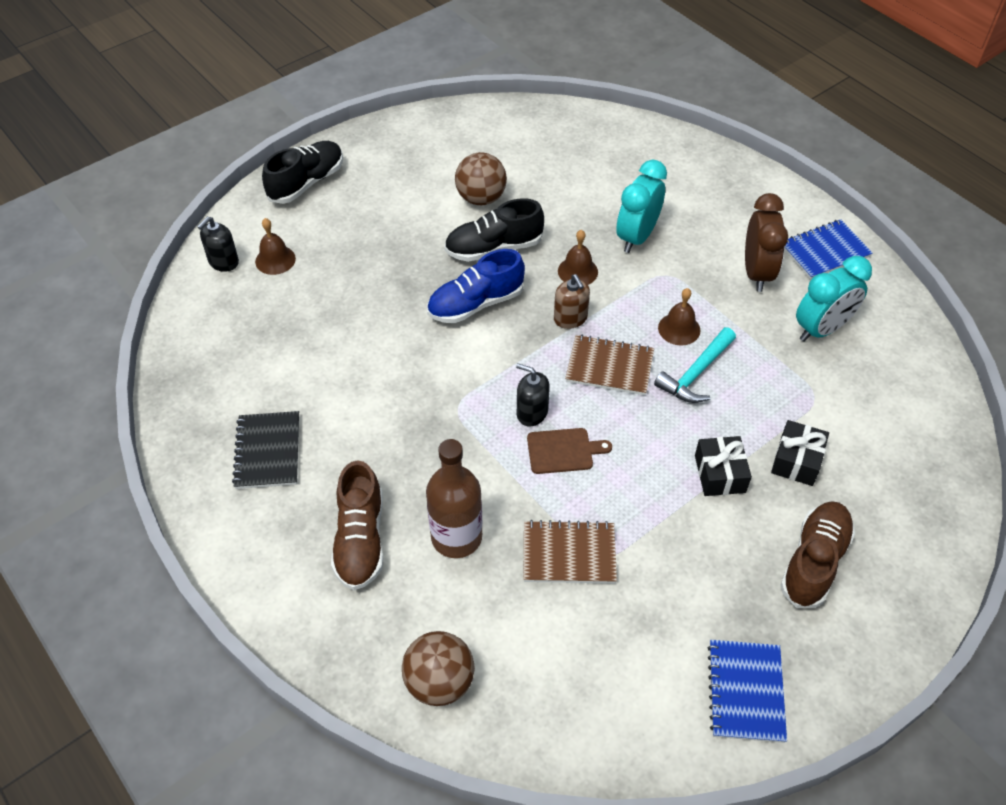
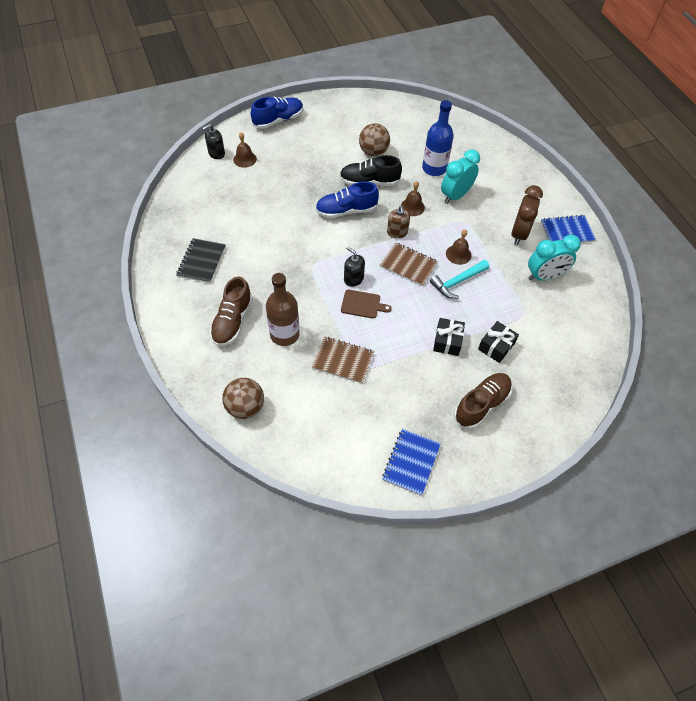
camera: 15 degrees right, 5 degrees up
black shoe [262,141,343,204] -> blue shoe [251,97,303,129]
none -> blue bottle [422,100,454,176]

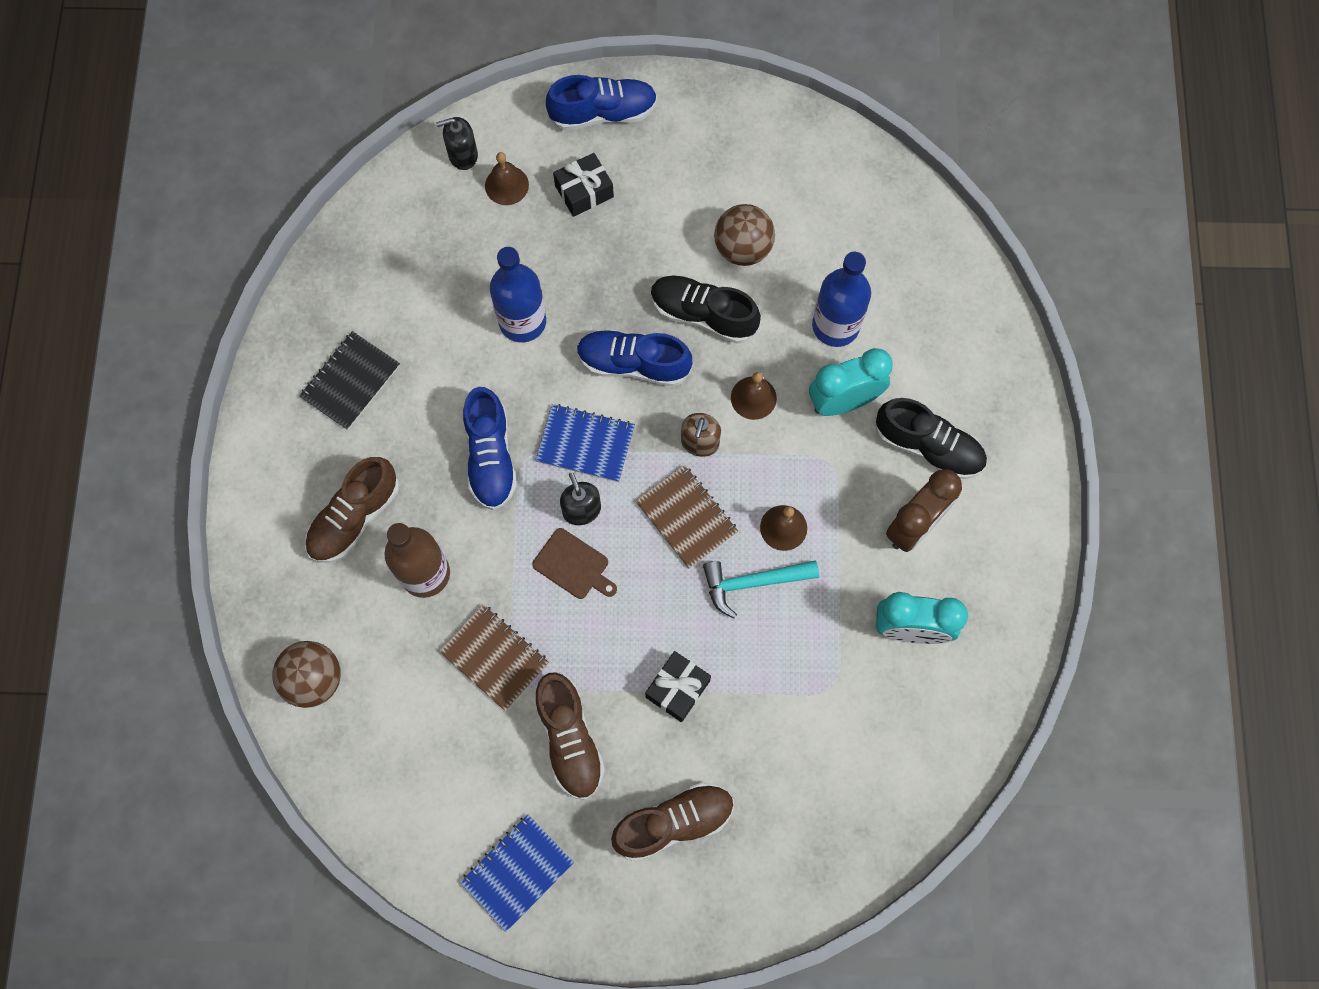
camera: 25 degrees right, 15 degrees up
black gift [478,321,519,363] -> black gift moved to [553,153,614,217]
blue notebook [541,215,596,243] -> blue notebook moved to [535,404,635,482]
none -> blue shoe [463,387,517,510]
none -> blue bottle [490,247,546,342]
none -> brown shoe [535,672,605,800]
none -> black shoe [876,398,987,479]

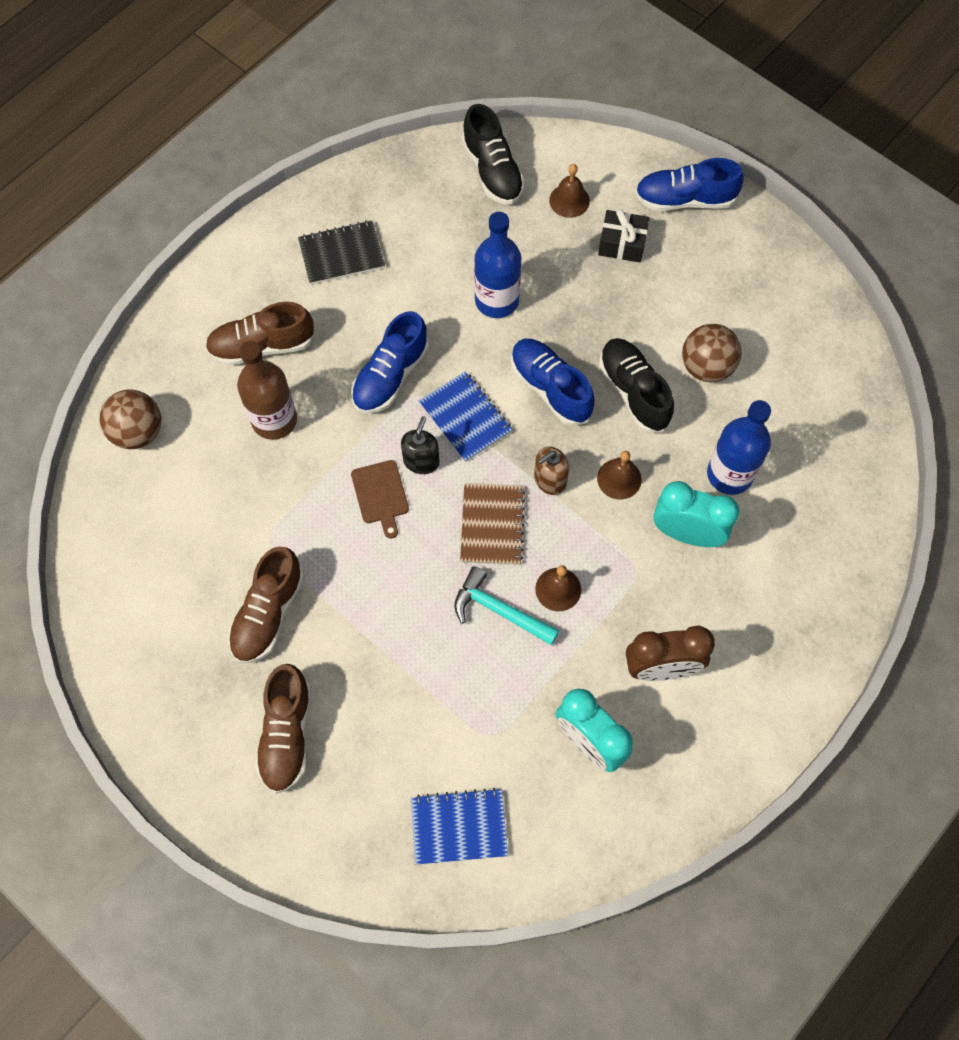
camera: 40 degrees right, 5 degrees down
black soap dispenser [436,117,478,170] -> none
brown notebook [439,604,549,711] -> none
blue notebook [460,814,574,932] -> blue notebook moved to [411,788,508,865]
blue shoe [546,75,658,130] -> blue shoe turned 150 degrees clockwise [635,158,744,211]
brown shoe [611,782,734,861] -> brown shoe turned 75 degrees clockwise [255,664,311,794]
black gift [645,651,711,722] -> none
black shoe [876,398,987,479] -> black shoe moved to [462,104,525,205]

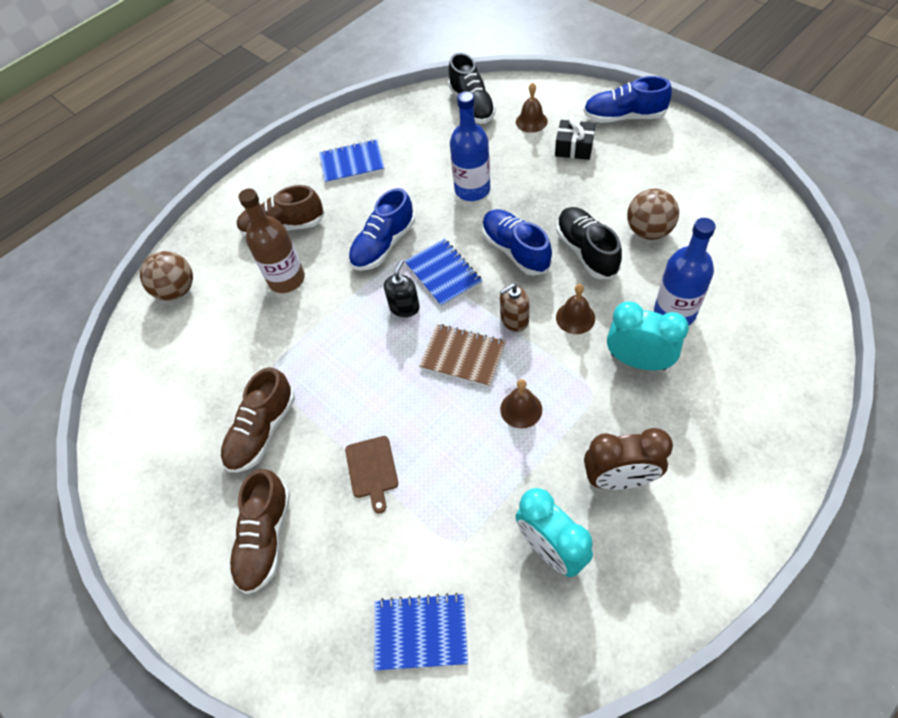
camera: 10 degrees right, 10 degrees down
black notebook [298,220,385,285] -> blue notebook [319,139,385,184]
brown cutting board [351,460,409,539] -> brown cutting board moved to [345,436,398,514]
turquoise hammer [454,566,560,645] -> none
brown notebook [460,483,526,565] -> brown notebook turned 75 degrees counterclockwise [419,324,506,387]

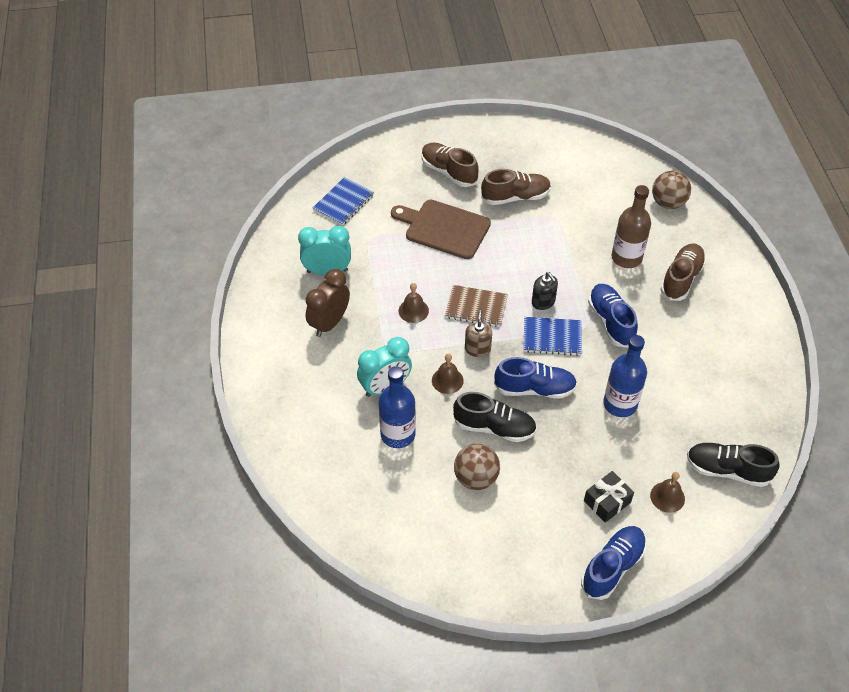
camera: 120 degrees right, 5 degrees down
brown shoe [221,367,295,473] -> brown shoe turned 105 degrees clockwise [481,169,551,205]
blue notebook [319,139,385,184] -> none
brown cutting board [345,436,398,514] -> brown cutting board [391,200,491,259], size x1.89
brown notebook [419,324,506,387] -> brown notebook turned 45 degrees clockwise [445,285,508,327]

